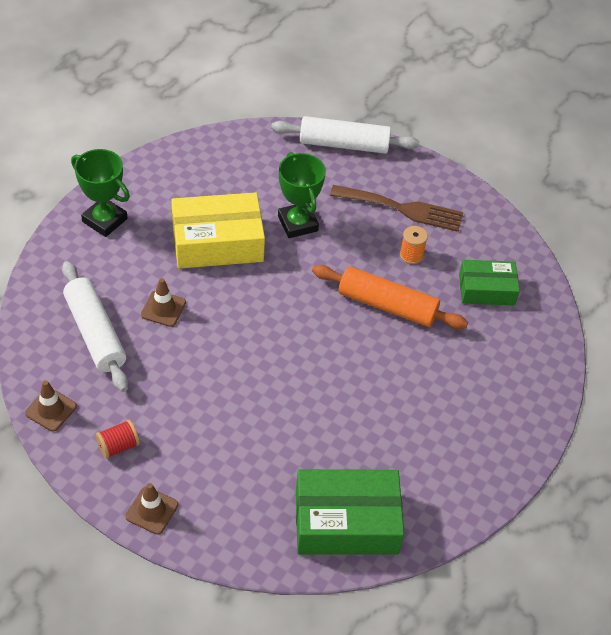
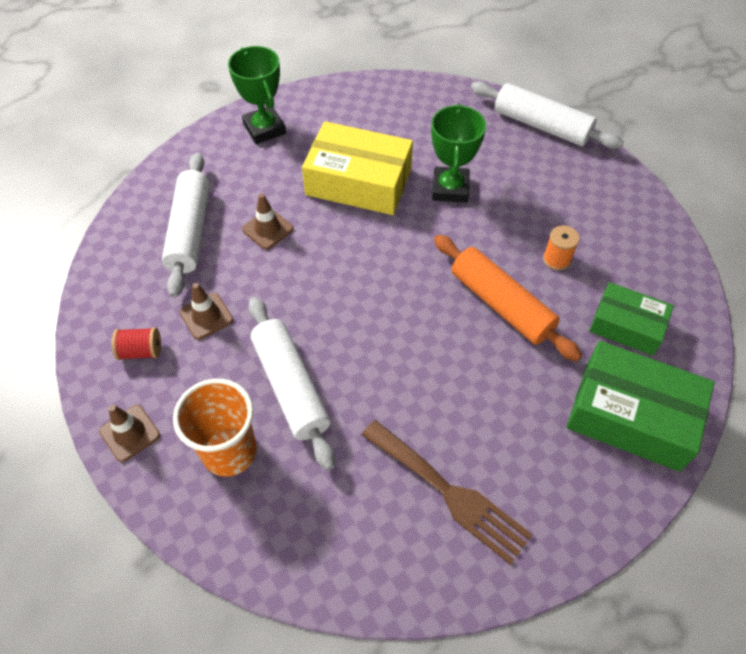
camera: 30 degrees right, 5 degrees up
brown traffic cone [25,380,77,432] -> brown traffic cone moved to [180,283,233,340]
green box [296,469,404,555] -> green box moved to [567,341,714,472]
brown fork [330,185,463,232] -> brown fork moved to [362,420,533,565]
none -> orange cup [173,379,257,477]
none -> white rolling pin [248,297,335,470]

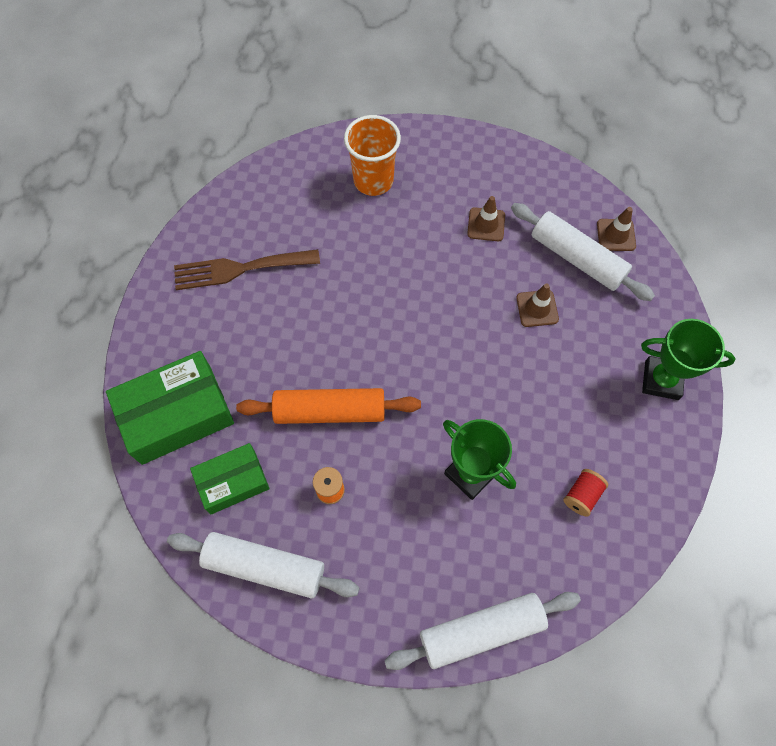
camera: 130 degrees right, 10 degrees up
brown traffic cone [99,405,160,462] -> brown traffic cone moved to [597,207,636,251]
red spool [112,327,161,360] -> red spool moved to [563,469,608,517]
white rolling pin [248,297,335,470] -> white rolling pin moved to [167,532,359,598]
yellow box [302,121,413,215] -> none

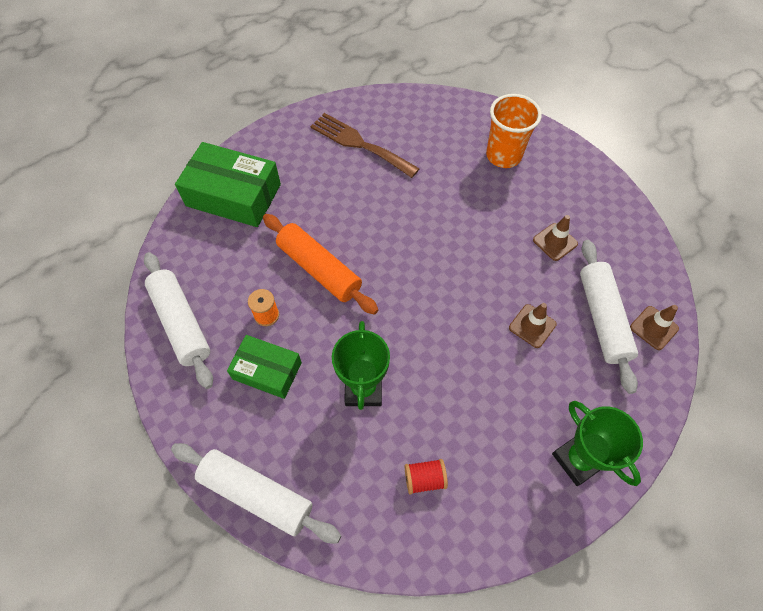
camera: 45 degrees right, 5 degrees down
green box [190,443,270,514] -> green box moved to [227,335,302,399]

